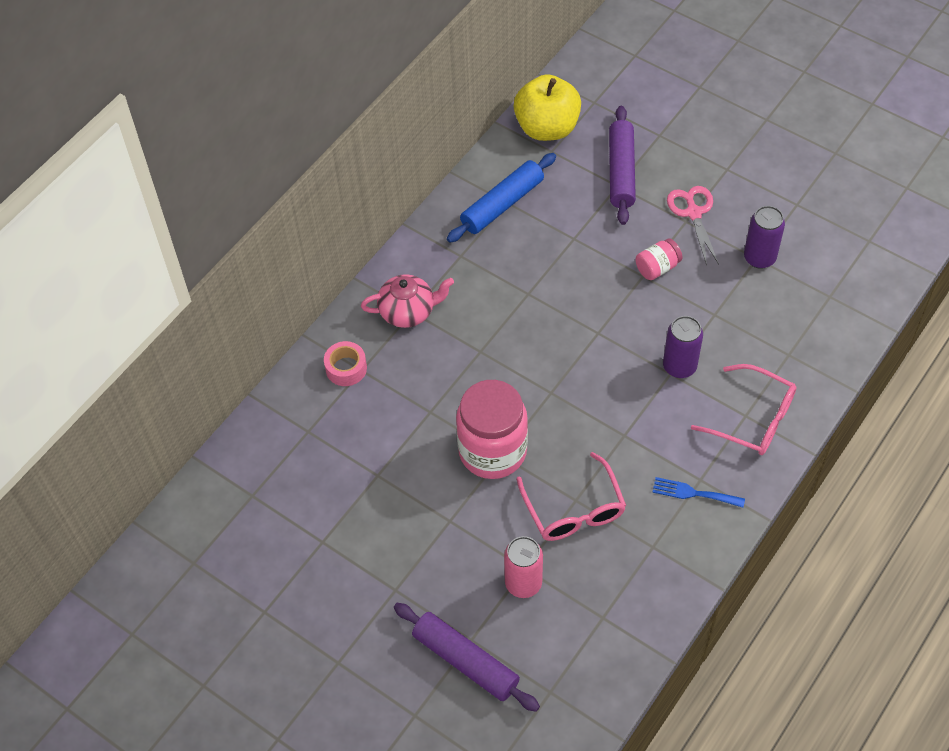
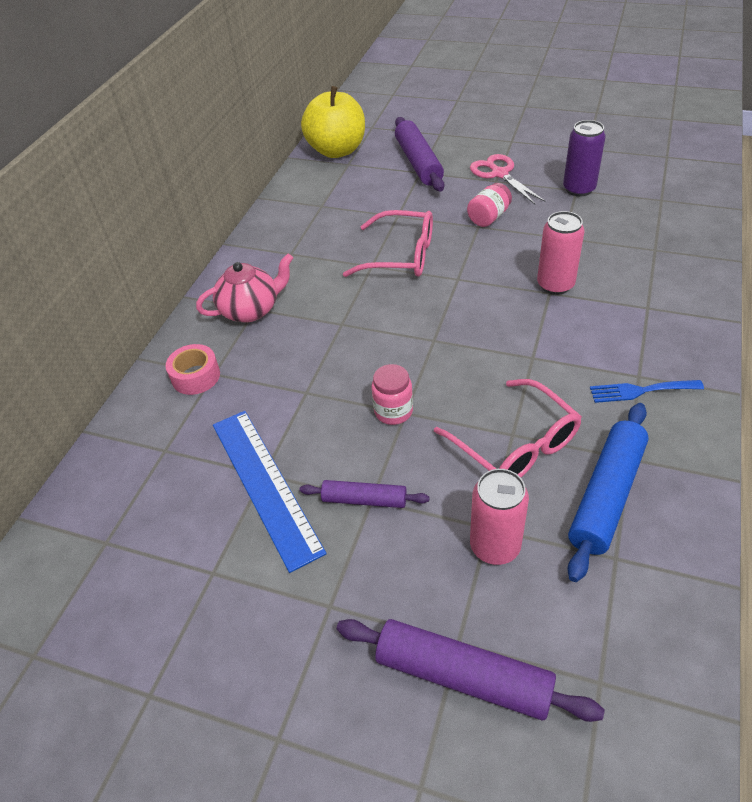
camera: 15 degrees left, 10 degrees down
blue rolling pin [447,153,556,243] -> blue rolling pin moved to [567,403,649,582]
pink jar [456,380,528,479] -> pink jar [371,364,413,425], size x0.47
purple can [663,316,703,378] -> pink can [537,211,584,295]
pink glasses [691,364,797,455] -> pink glasses moved to [343,210,433,277]
none -> blue ruler [213,411,327,573]
none -> purple rolling pin [299,480,429,508]

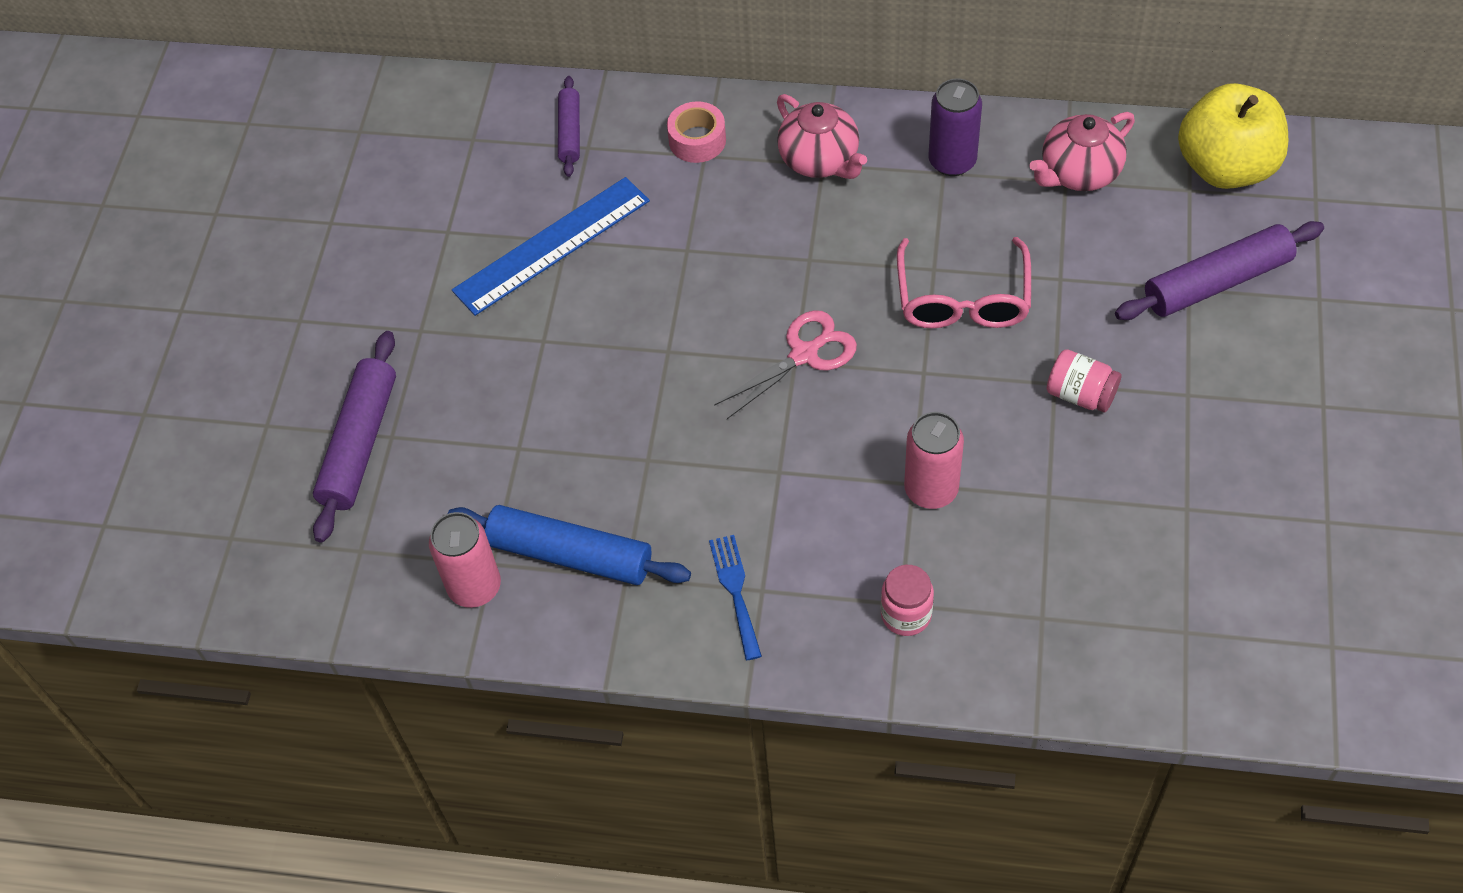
camera: 80 degrees right, 10 degrees up
purple rolling pin [299,480,429,508] -> purple rolling pin moved to [558,76,580,177]
pink jar [371,364,413,425] -> pink jar moved to [881,565,934,636]
pink glasses [434,379,582,477] -> none
pink scissors [470,154,545,204] -> pink scissors moved to [714,310,857,419]
pink can [470,469,529,565] -> pink can moved to [429,512,501,608]
purple can [563,120,606,197] -> purple can moved to [928,78,982,176]
none -> pink teapot [1029,112,1135,191]

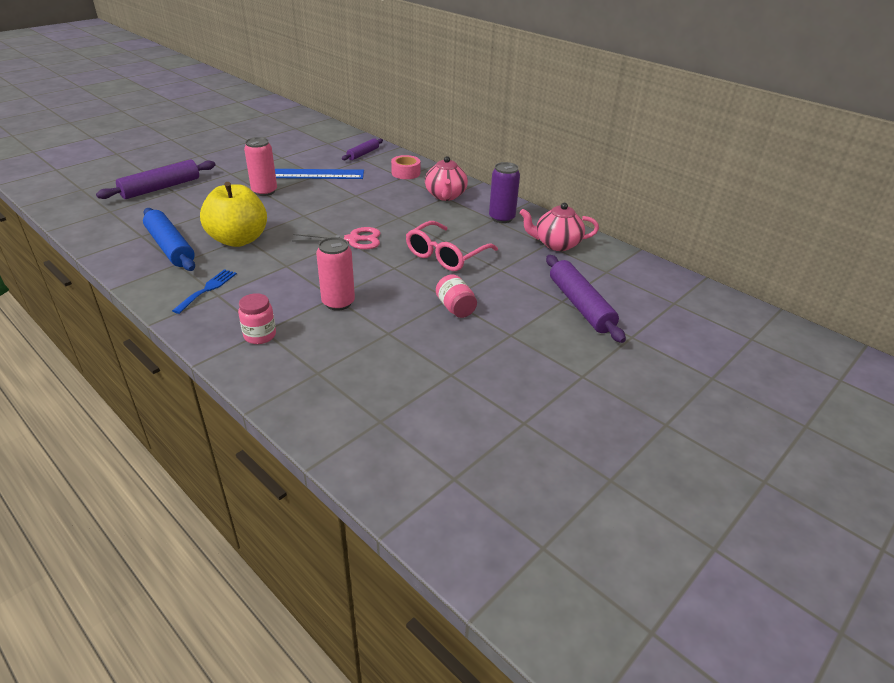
camera: 30 degrees right, 20 degrees down
pink can [429,512,501,608] -> pink can moved to [244,137,277,196]
purple rolling pin [1115,221,1324,320] -> purple rolling pin turned 60 degrees clockwise [546,255,626,343]
yellow apple [1178,83,1288,189] -> yellow apple moved to [200,182,267,247]

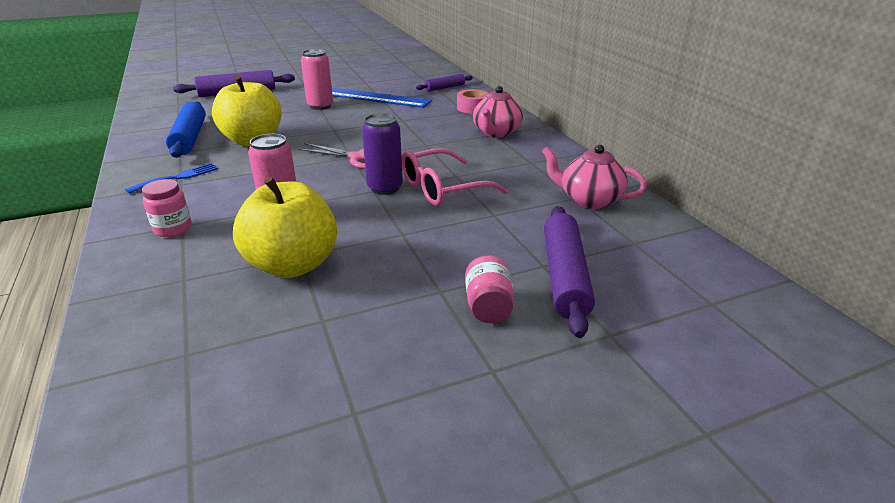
camera: 25 degrees right, 5 degrees down
pink jar [436,274,477,318] -> pink jar moved to [465,256,514,323]
purple can [489,162,520,223] -> purple can moved to [362,113,403,195]
none -> yellow apple [233,177,337,278]

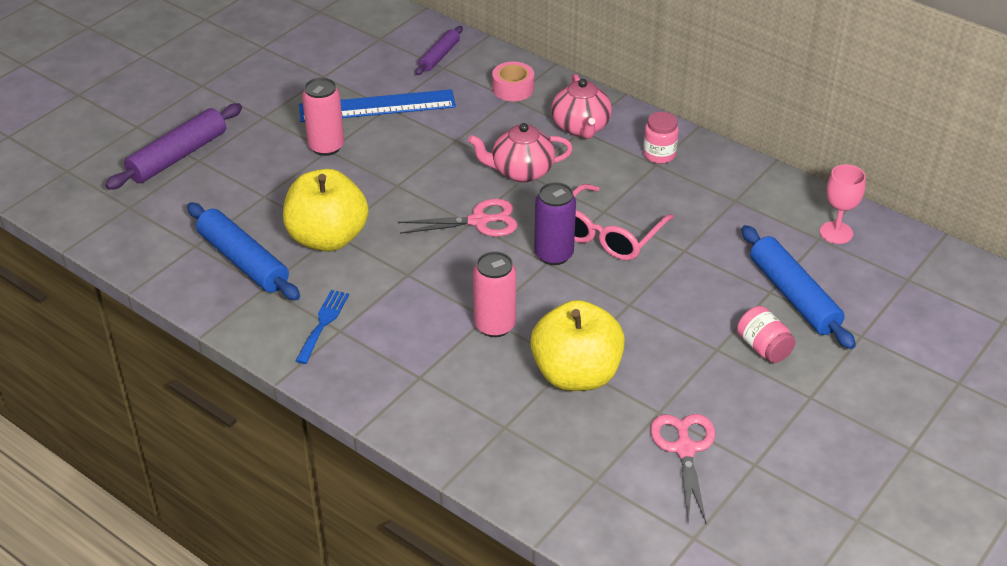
camera: 30 degrees left, 10 degrees up
pink jar [142,179,192,237] -> pink jar moved to [643,112,679,164]
pink teapot [542,145,647,209] -> pink teapot moved to [468,123,573,182]
purple rolling pin [544,206,595,338] -> blue rolling pin [741,225,856,349]
none -> pink scissors [651,414,715,524]
none -> pink goblet [820,164,866,244]

